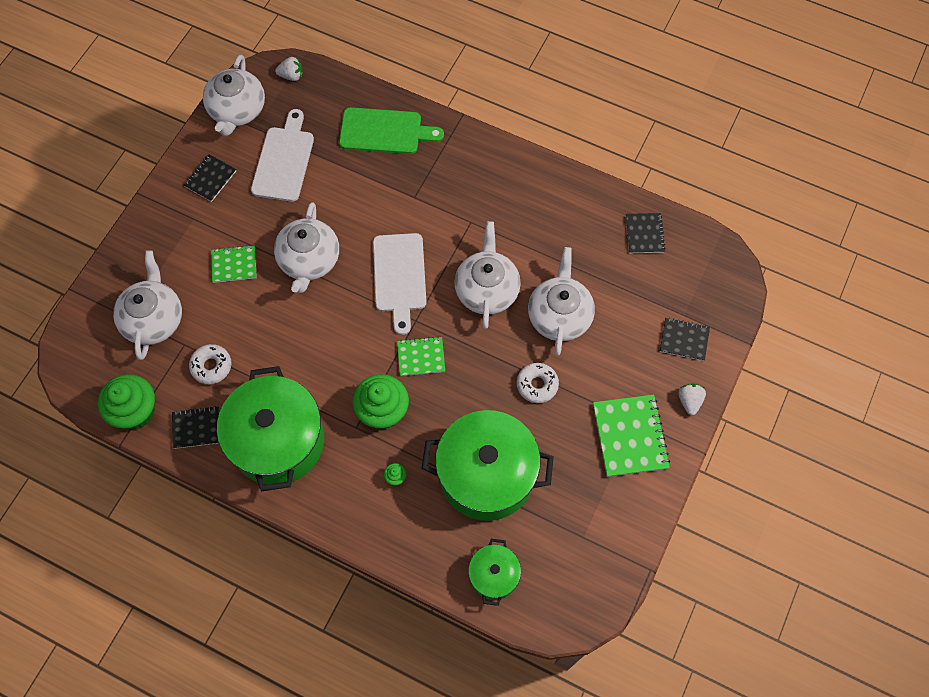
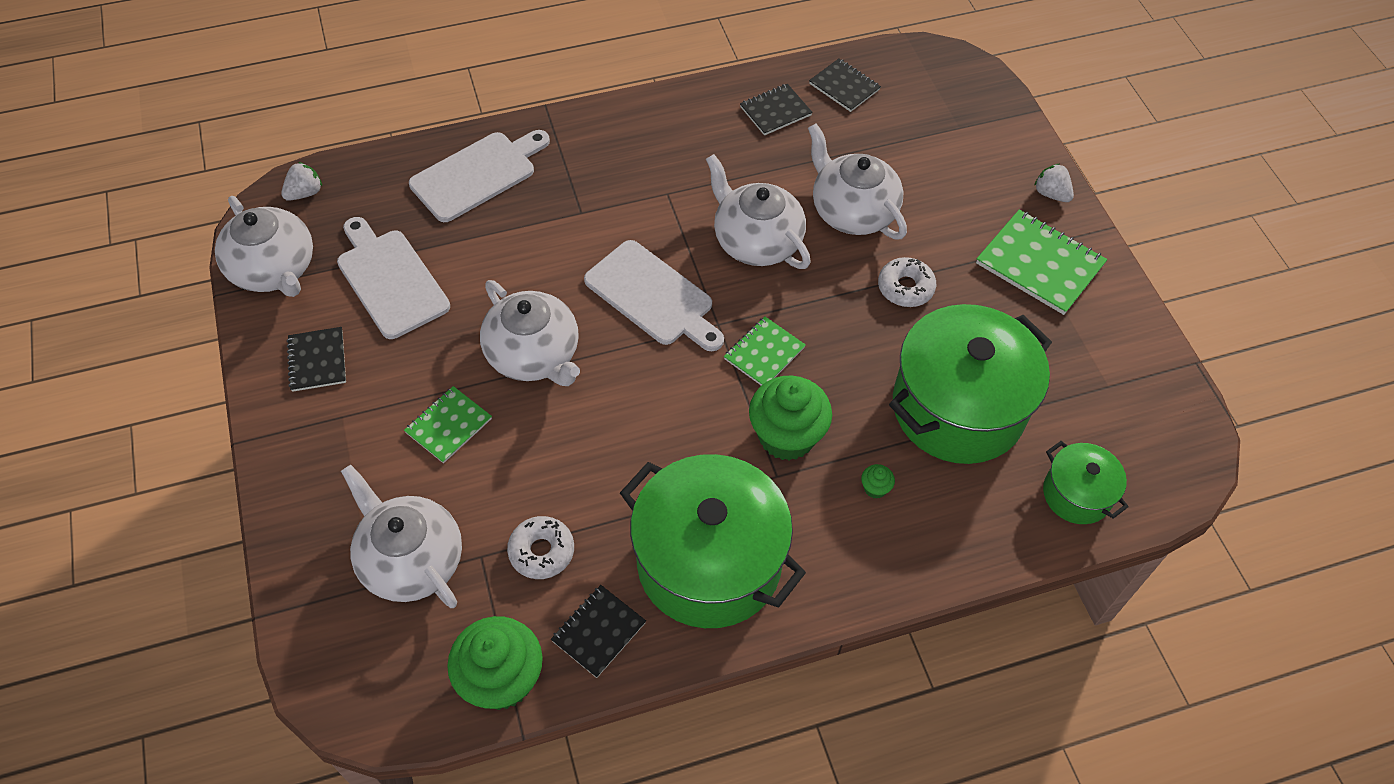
camera: 45 degrees left, 10 degrees down
green cutting board [339,107,444,154] -> white cutting board [409,130,550,222]
black notebook [660,318,710,361] -> black notebook moved to [740,84,813,135]

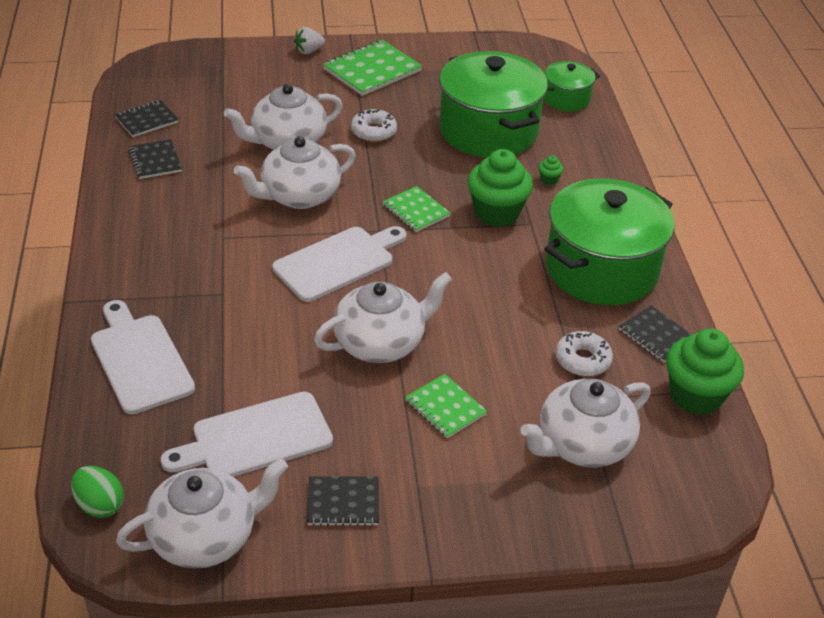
camera: 80 degrees left, 15 degrees down
white strawberry [281,162,322,201] -> green egg [71,466,124,518]

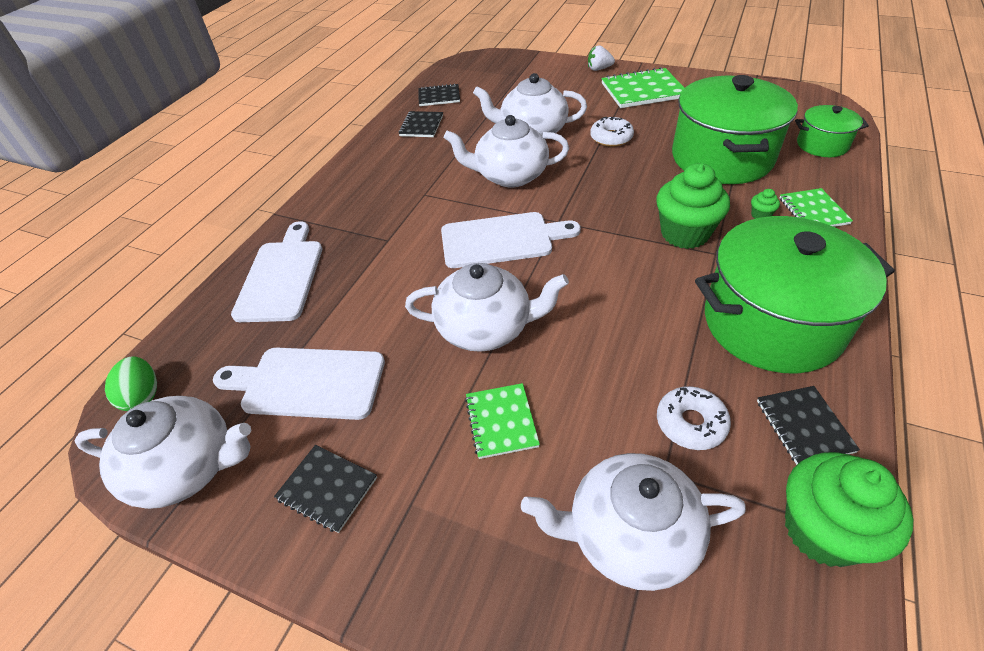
camera: 35 degrees right, 5 degrees up
green notebook [383,186,451,232] -> green notebook moved to [780,188,853,227]

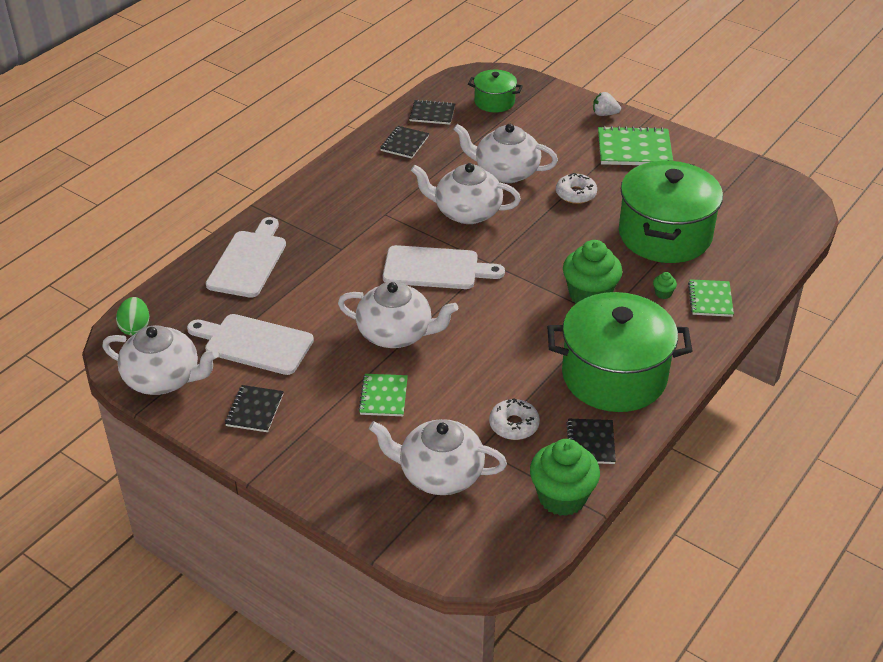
camera: 10 degrees right, 5 degrees down
black notebook [274,445,377,533] -> black notebook turned 60 degrees clockwise [225,385,284,432]
green pot [795,105,869,157] -> green pot moved to [468,70,523,112]

